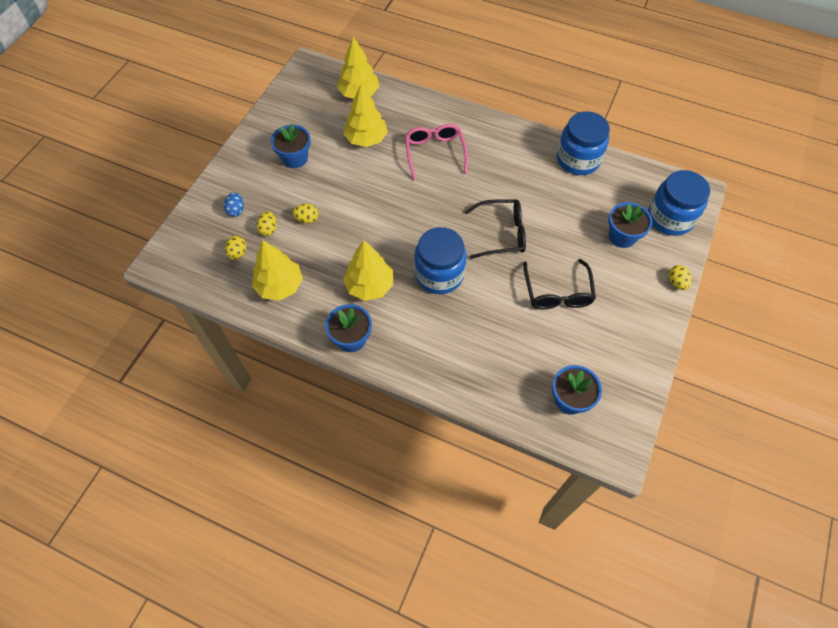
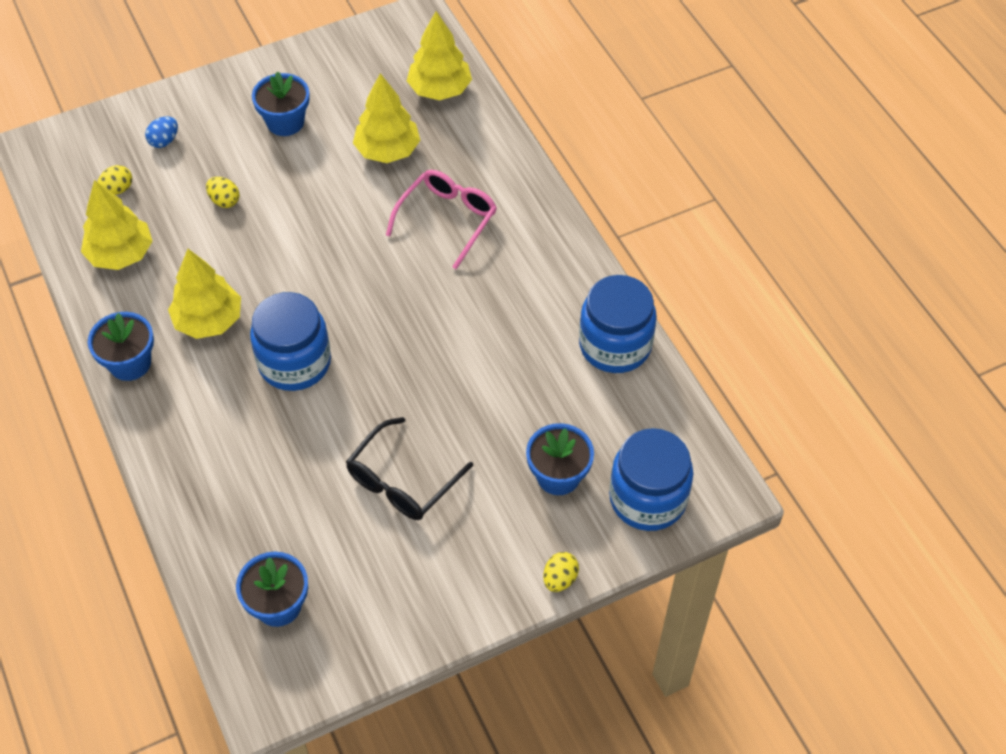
camera: 40 degrees right, 5 degrees down
yellow egg [257,211,277,236] -> none
black glasses [465,199,526,259] -> none

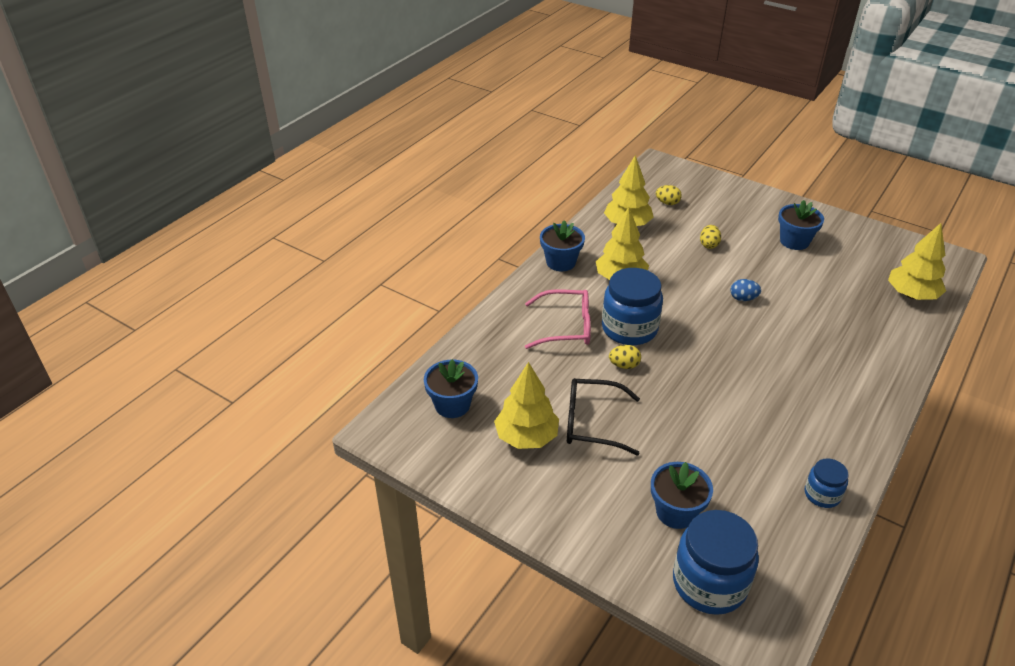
camera: 60 degrees right, 15 degrees down
blue egg [145,116,178,148] -> blue egg moved to [730,279,761,301]
yellow tree [353,73,420,163] -> yellow tree moved to [494,362,559,449]
pink glasses [386,170,497,269] -> pink glasses moved to [525,289,591,349]
yellow egg [543,552,579,592] -> yellow egg moved to [609,345,641,369]
blue jar [579,275,657,373] -> blue jar [805,458,849,508], size x0.53

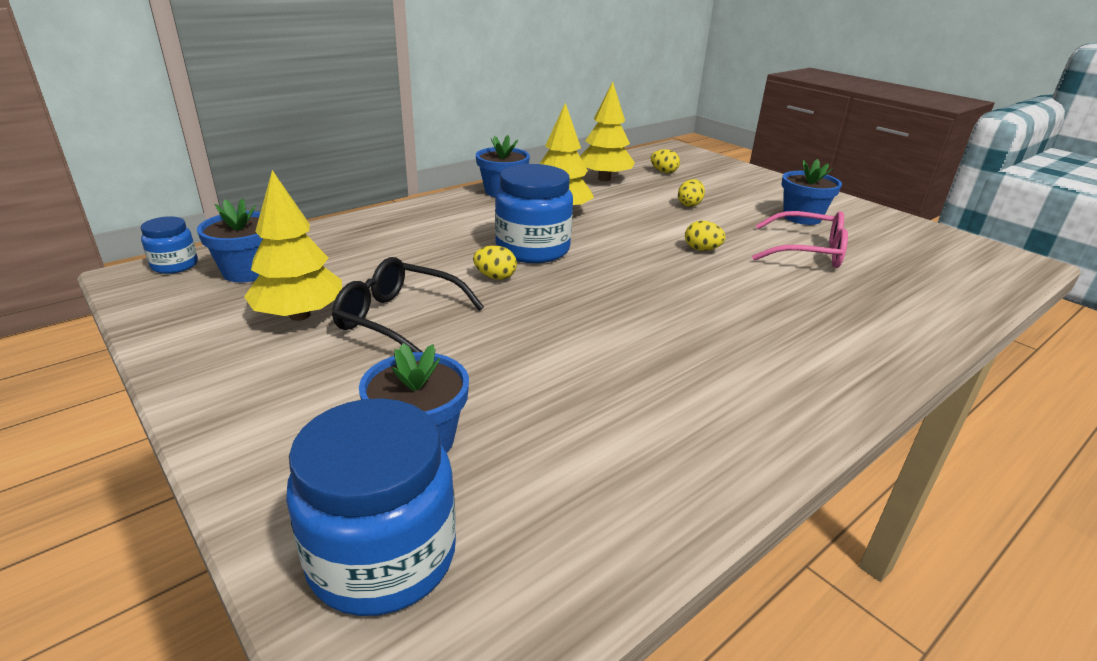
camera: 15 degrees right, 10 degrees down
pink glasses [525,289,591,349] -> pink glasses moved to [752,211,848,268]
blue egg [730,279,761,301] -> yellow egg [685,221,726,251]
blue jar [805,458,849,508] -> blue jar moved to [141,216,198,274]
yellow tree [888,223,946,300] -> none

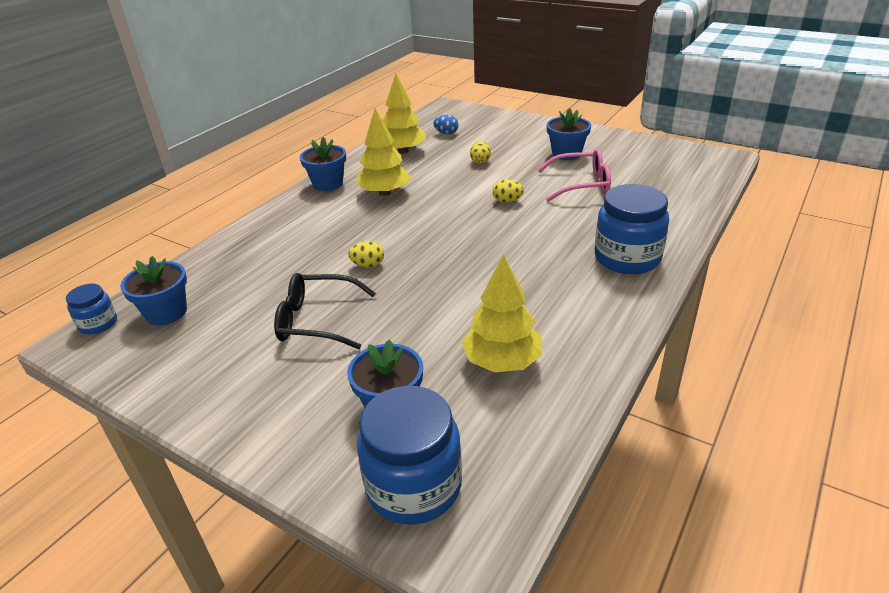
camera: 15 degrees left, 5 degrees up
yellow tree [244,170,342,321] -> yellow tree moved to [462,255,542,372]
blue jar [495,164,573,263] -> blue jar moved to [595,184,669,274]
yellow egg [651,149,680,173] -> blue egg [433,115,459,134]

